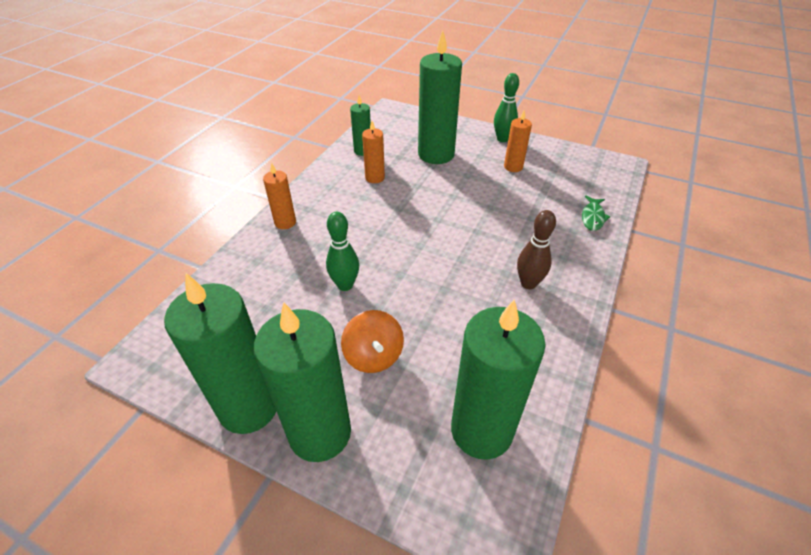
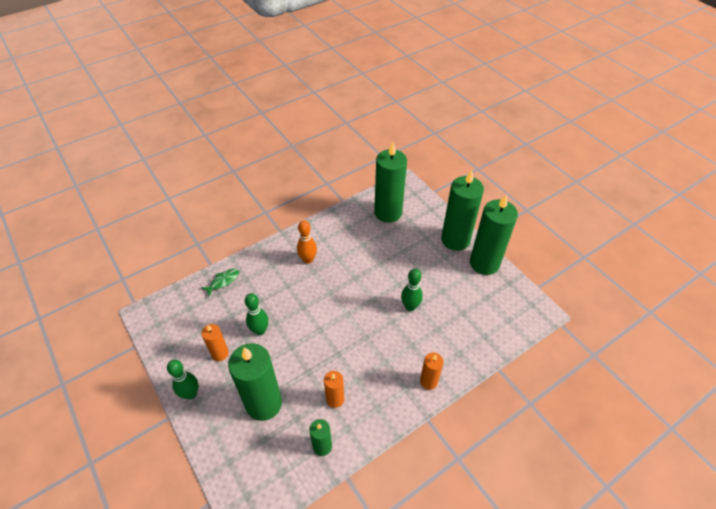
camera: 150 degrees left, 5 degrees up
orange spinning top [341,310,404,373] -> none
brown bowling pin [517,210,556,289] -> orange bowling pin [297,220,317,264]
none -> green bowling pin [245,293,269,335]

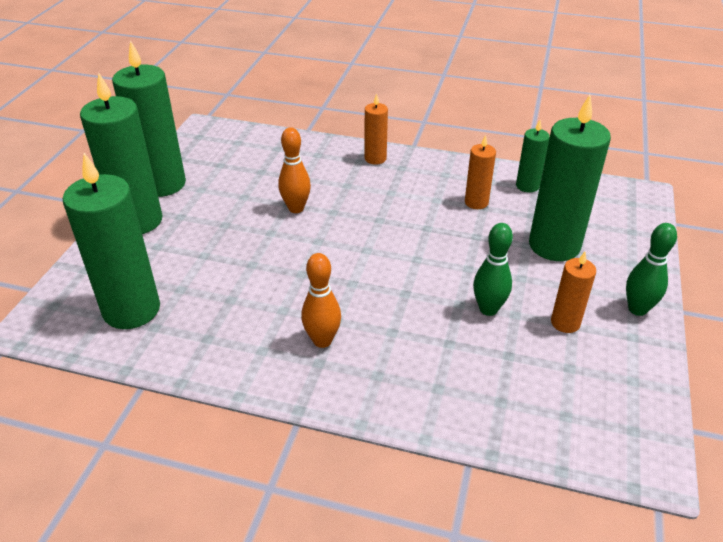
camera: 130 degrees left, 10 degrees down
green fish [201,269,239,296] -> none
green bowling pin [401,269,423,311] -> orange bowling pin [278,127,311,213]

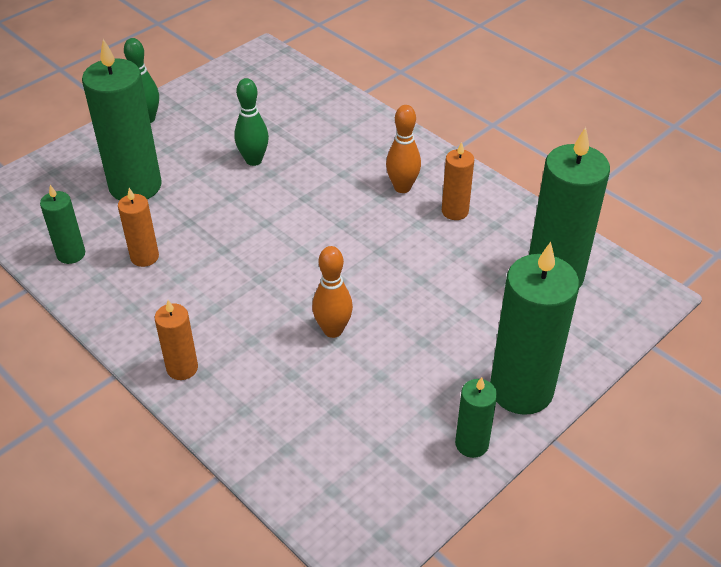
camera: 150 degrees left, 5 degrees up
green candle [112,40,186,197] -> green candle [455,377,497,458], size x0.50
orange candle [551,252,596,333] -> orange candle moved to [442,142,474,220]

